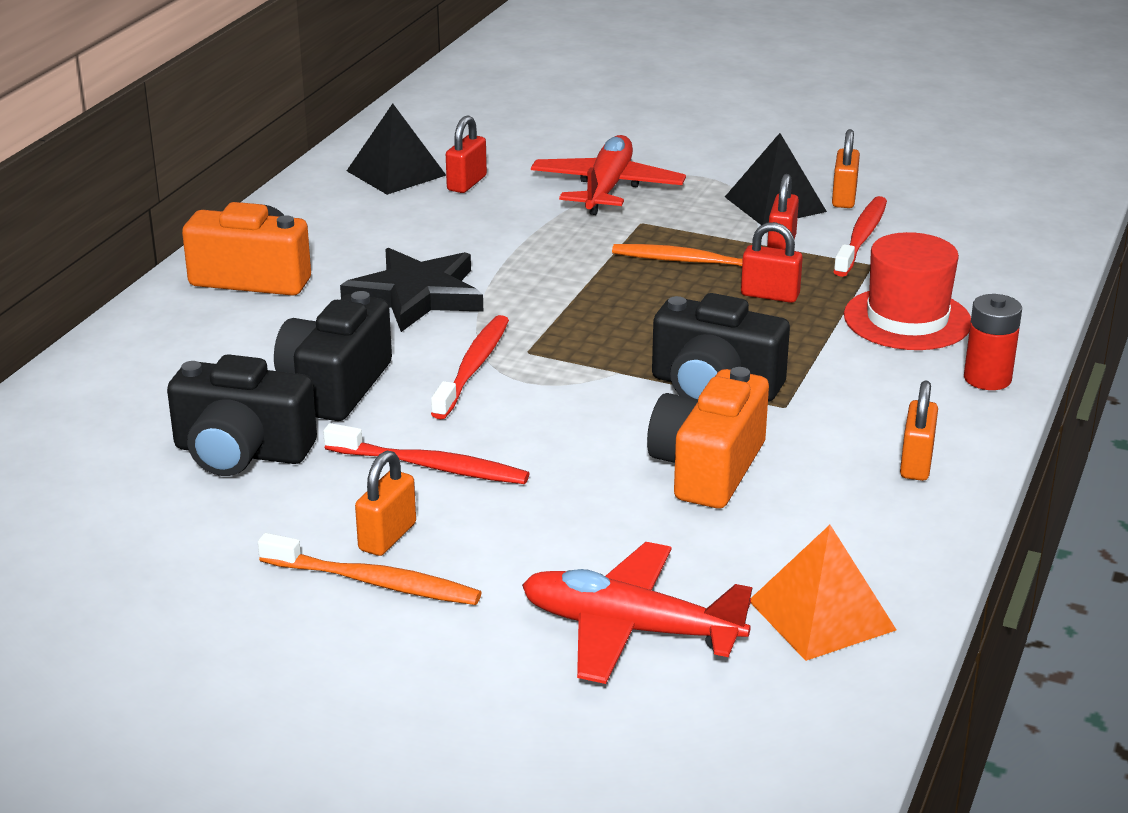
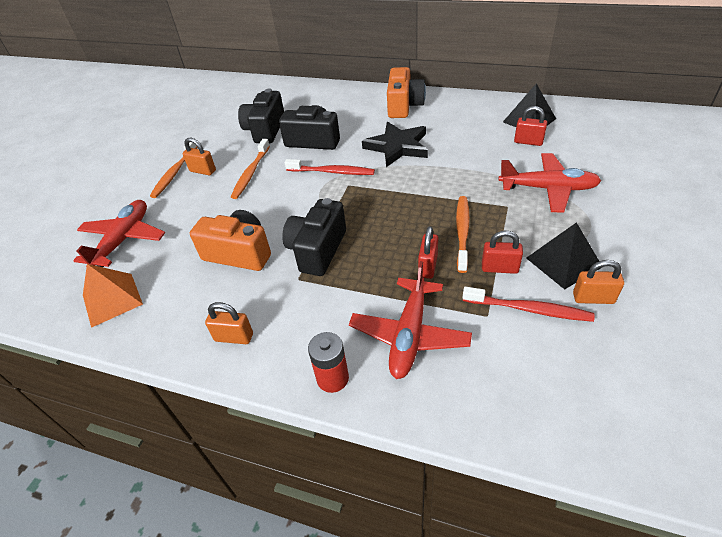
camera: 90 degrees right, 15 degrees up
red toothbrush [323,423,529,484] -> orange toothbrush [231,139,270,199]
red hat [844,232,971,350] -> red plane [349,261,472,379]

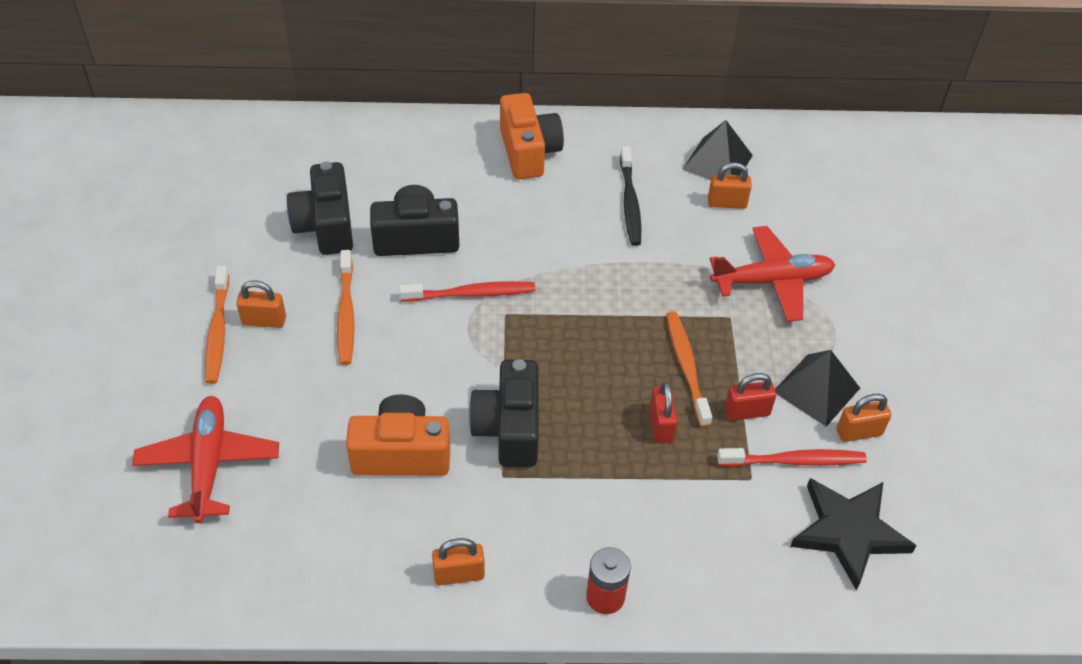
camera: 25 degrees left, 5 degrees up
orange pyramid [83,264,143,328] -> none
red plane [349,261,472,379] -> none
black star [362,122,428,167] -> black star moved to [790,478,917,590]
red padlock [514,106,547,146] -> orange padlock [708,162,752,209]
none -> black toothbrush [620,146,641,246]

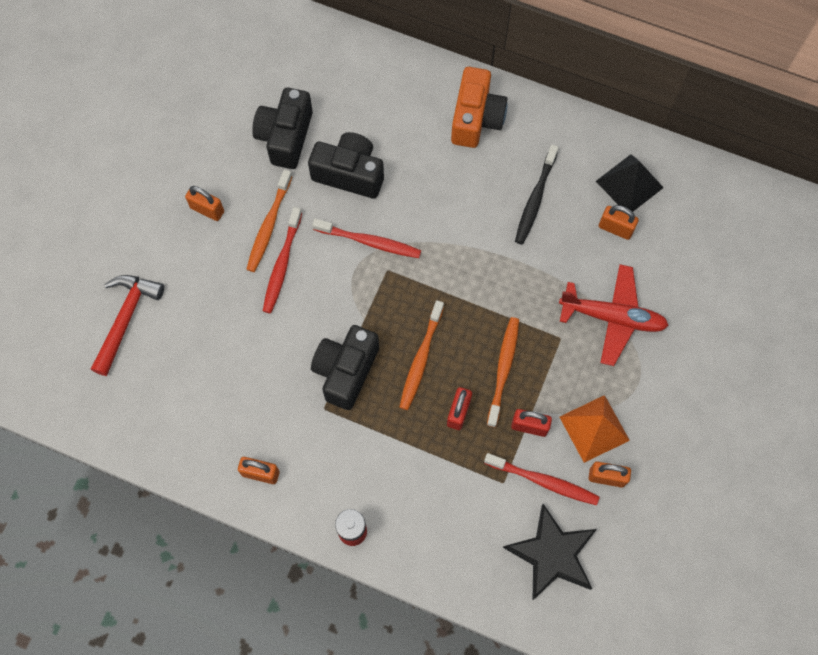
camera: 25 degrees right, 20 degrees up
red plane [132,396,279,523] -> red hammer [91,275,164,376]
orange toothbrush [205,266,229,384] -> orange toothbrush moved to [400,300,444,410]
orange camera [346,394,450,476] -> none
black pyramid [775,350,860,427] -> orange pyramid [560,395,630,463]
none -> red toothbrush [263,207,302,313]

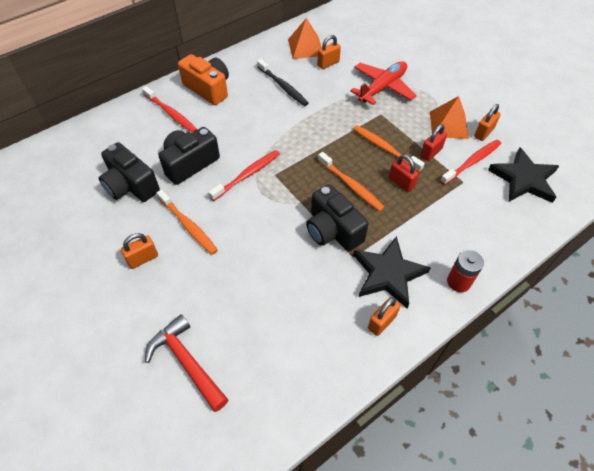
camera: 60 degrees left, 15 degrees down
red toothbrush [263,207,302,313] -> red toothbrush moved to [142,86,197,133]
black pyramid [596,154,664,212] -> orange pyramid [288,18,322,59]
none -> black star [353,236,431,308]

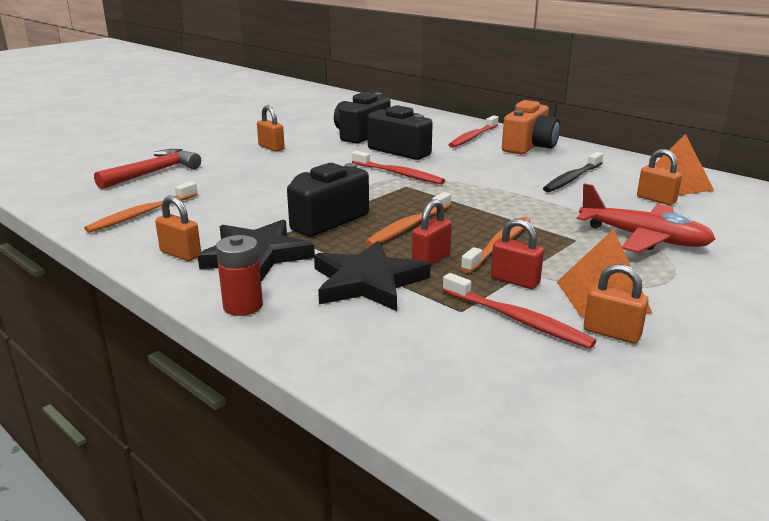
camera: 80 degrees right, 30 degrees down
orange toothbrush [157,189,218,255] -> orange toothbrush moved to [84,181,198,233]
black star [488,147,559,203] -> black star moved to [314,241,431,311]

